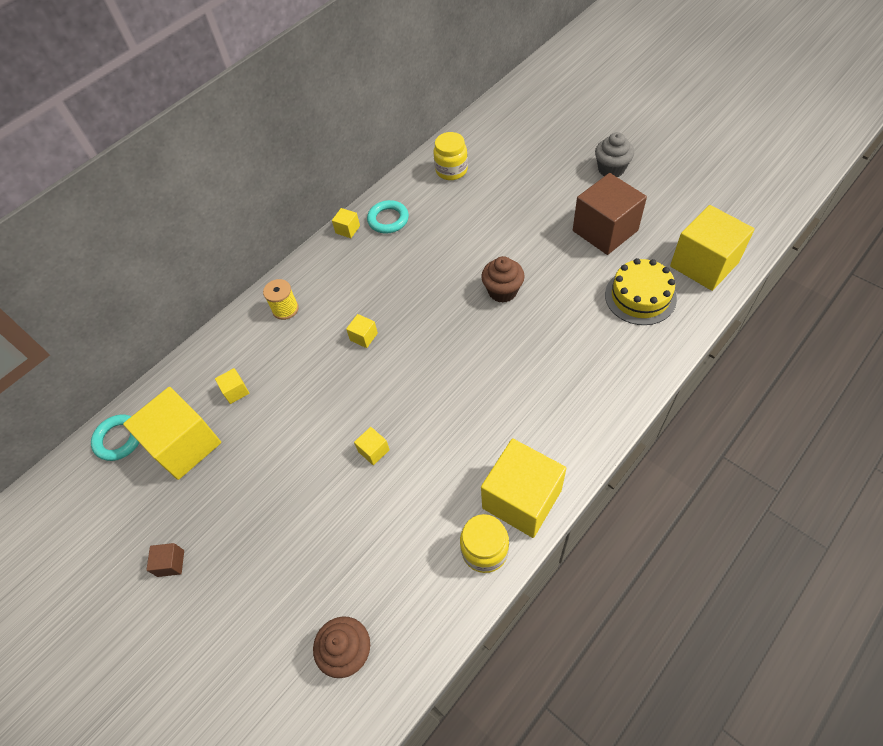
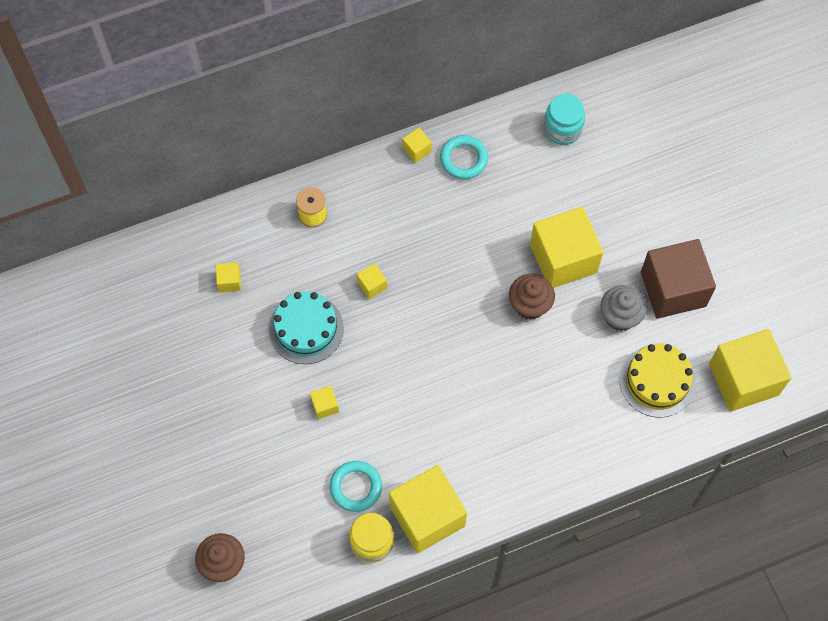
camera: 20 degrees right, 10 degrees up
turquoise ring [91,414,139,461] -> turquoise ring moved to [330,461,382,512]
yellow cube [123,387,221,480] -> yellow cube moved to [530,207,603,288]
brown cube [147,543,184,577] -> none
yellow jar [434,132,468,180] -> turquoise jar [544,94,585,145]
grey cupcake [595,132,634,177] -> grey cupcake moved to [601,285,647,331]
none -> turquoise cake [269,291,344,364]

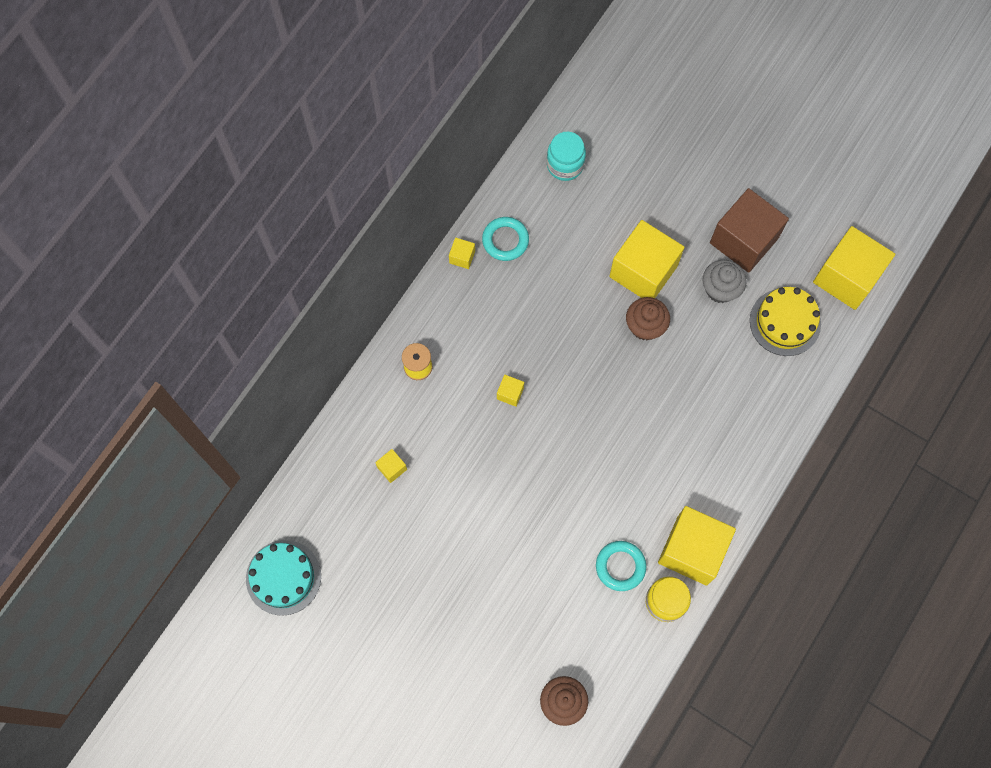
camera: 35 degrees left, 5 degrees up
turquoise cake [269,291,344,364] -> turquoise cake moved to [246,540,321,616]
yellow cube [310,385,339,419] -> none

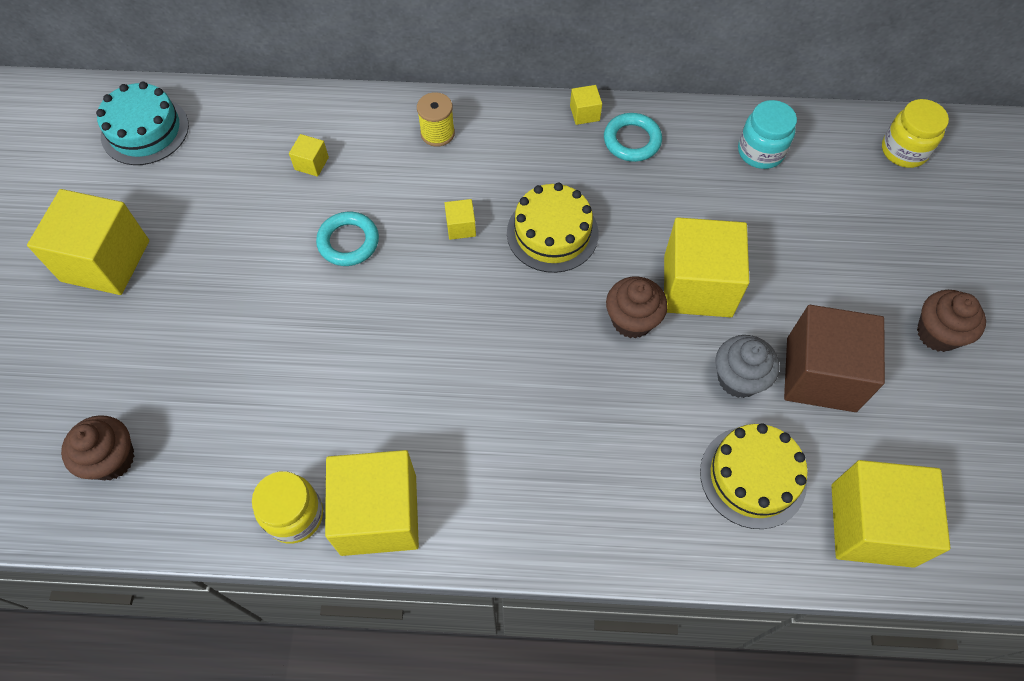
camera: 60 degrees right, 10 degrees down
turquoise ring [596,541,646,591] -> turquoise ring moved to [316,212,379,266]
none -> yellow cube [27,189,149,295]
none -> yellow cake [507,183,599,273]
none -> yellow jar [882,99,949,168]
none -> brown cupcake [917,290,986,352]

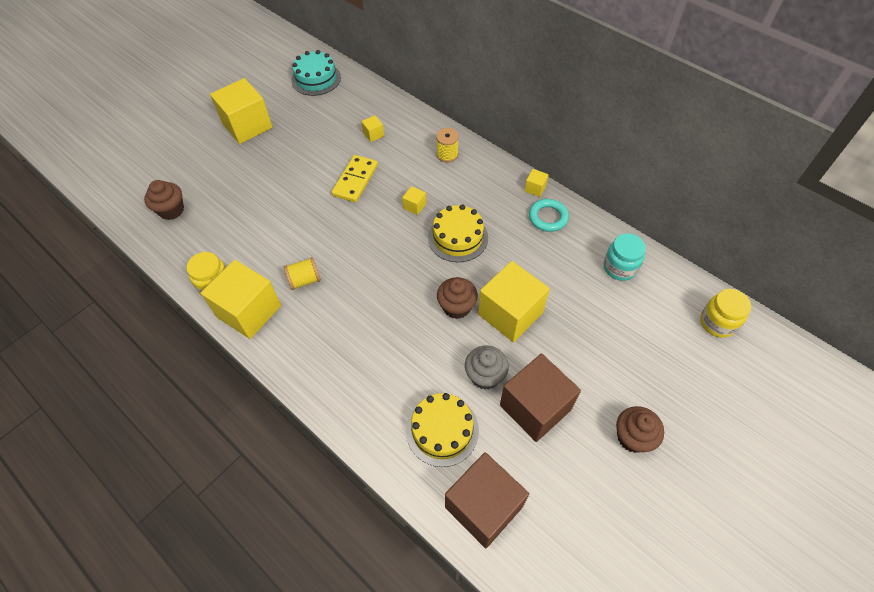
camera: 40 degrees right, 5 degrees down
turquoise ring [316,212,379,266] -> yellow domino [331,155,378,202]
yellow cube [831,460,950,568] -> brown cube [445,452,529,548]
none -> yellow spool [284,257,321,290]

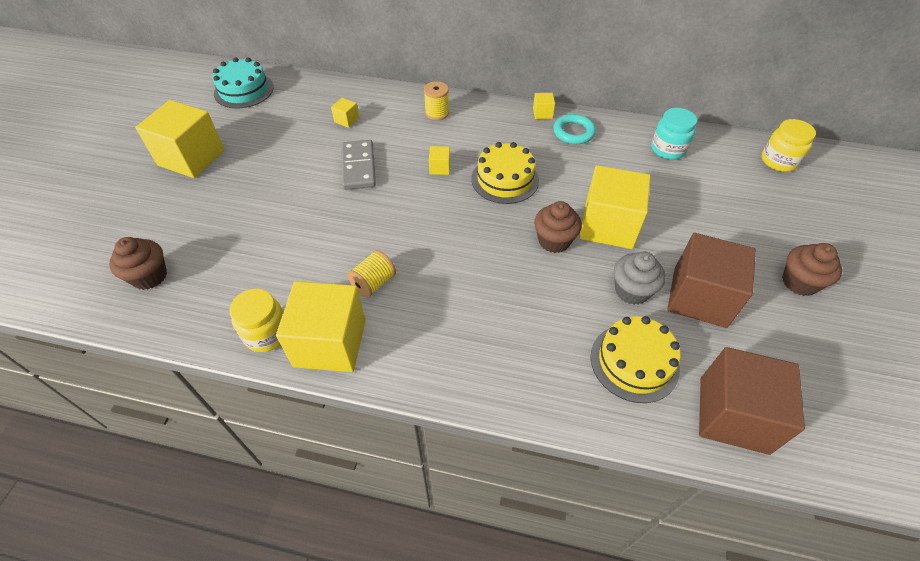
camera: 30 degrees left, 5 degrees down
yellow domino [331,155,378,202] -> grey domino [341,140,376,190]

